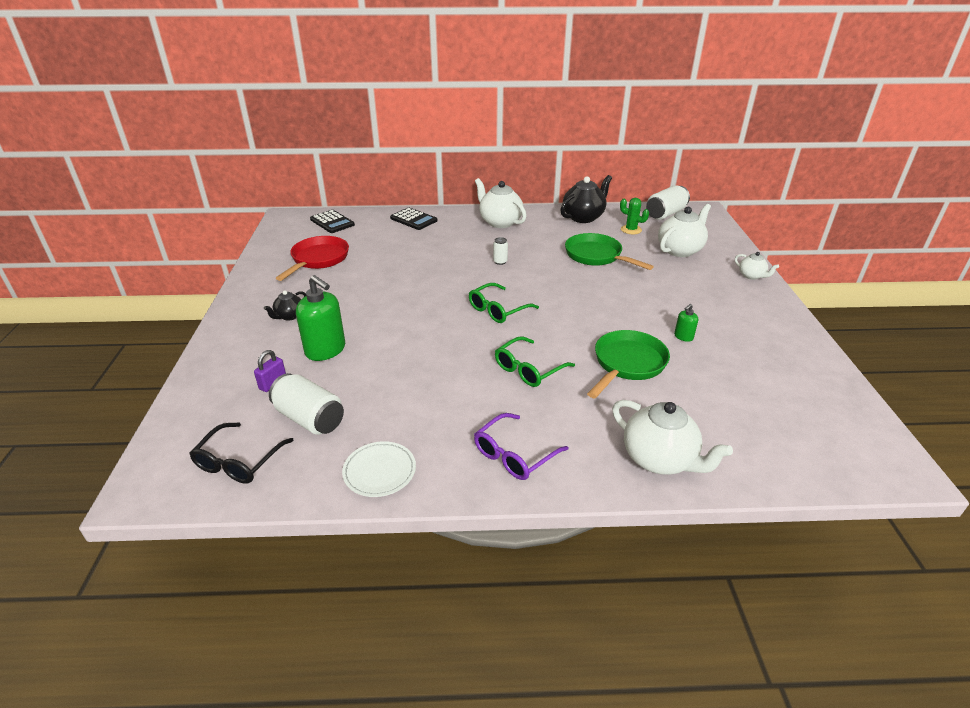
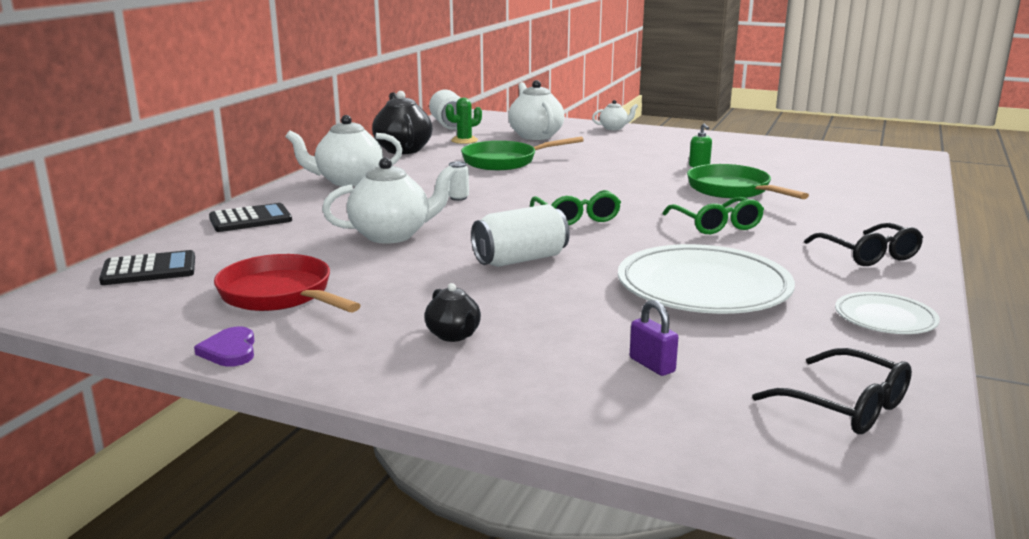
camera: 65 degrees left, 15 degrees down
white can [269,373,344,435] -> white can moved to [471,204,570,267]
green soap dispenser [296,275,345,361] -> none
purple glasses [474,413,569,480] -> black glasses [804,223,923,266]
white teapot [612,400,733,474] -> white teapot moved to [322,157,456,244]
none -> purple heart [194,327,255,367]
none -> white plate [618,244,795,314]

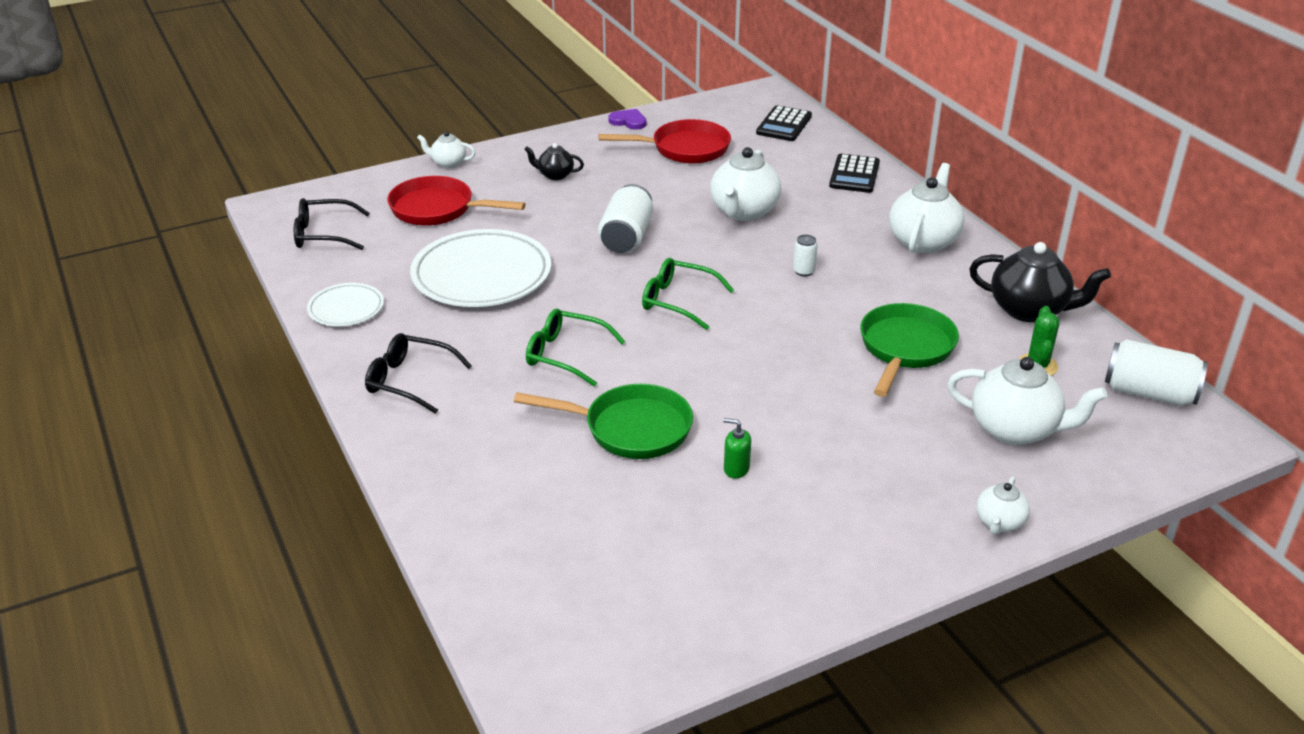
camera: 130 degrees right, 15 degrees up
purple padlock [630,300,678,376] -> red pan [387,176,526,226]
none -> white teapot [417,131,476,168]

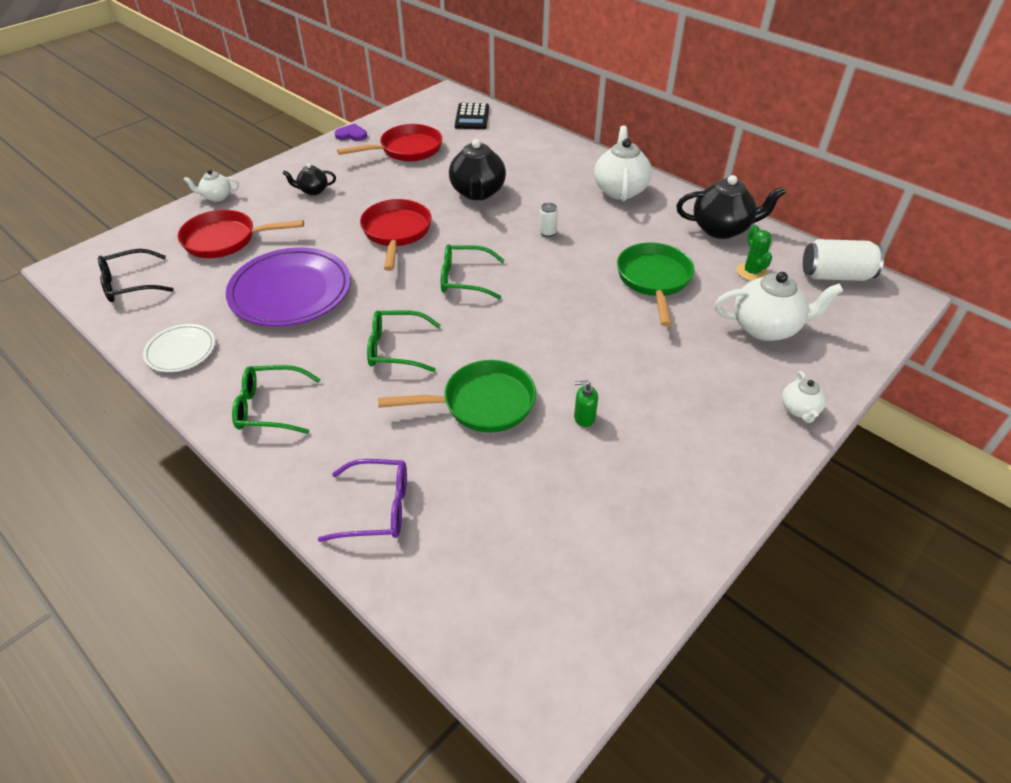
camera: 20 degrees left, 10 degrees up
black glasses [365,333,472,414] -> green glasses [232,365,321,434]
white plate [410,229,551,307] -> purple plate [226,247,351,327]
white can [598,184,653,253] -> red pan [360,199,432,271]
white teapot [710,147,781,221] -> black teapot [449,139,506,200]
black calculator [829,154,880,193] -> none
none -> purple glasses [318,459,407,542]

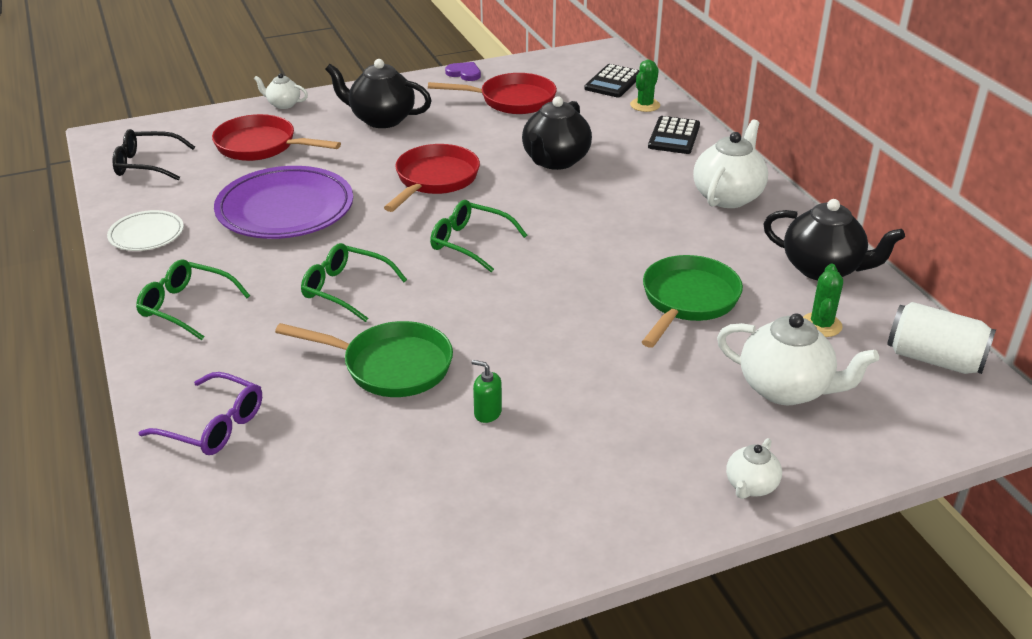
camera: 25 degrees right, 10 degrees down
black teapot [283,164,336,195] -> black teapot [325,59,432,128], size x1.88
white can [539,203,558,237] -> none
none -> green cactus [630,60,660,112]
none -> black calculator [648,116,700,154]

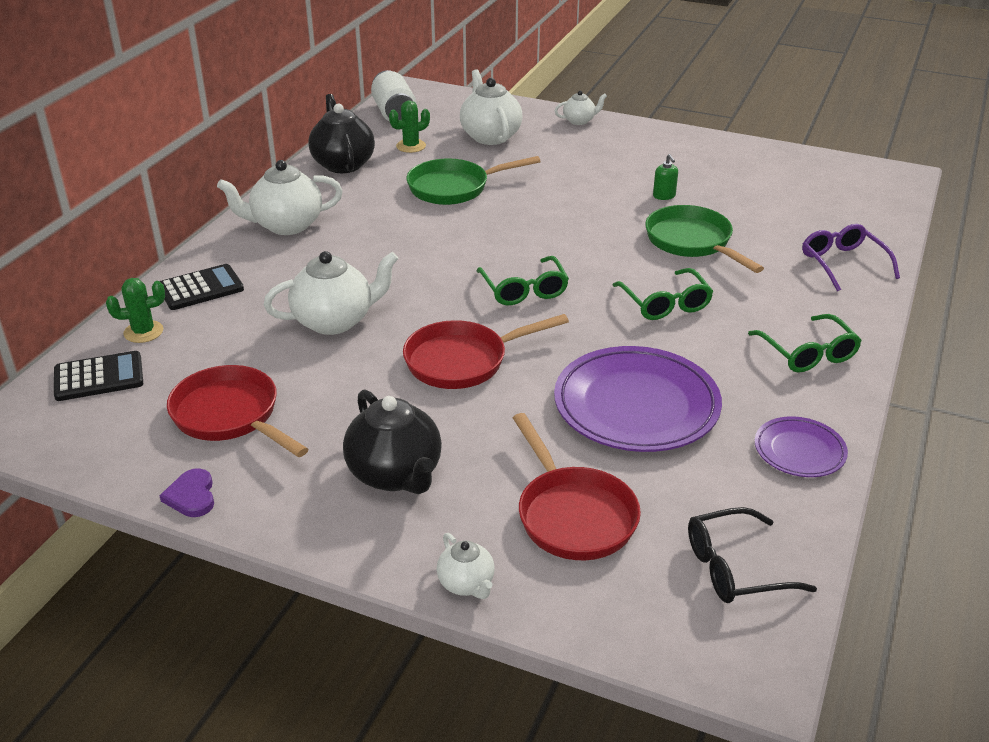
camera: 135 degrees left, 0 degrees up
white plate [107,210,184,251] -> purple plate [755,416,848,477]
black glasses [113,129,195,180] -> black glasses turned 120 degrees clockwise [688,507,817,603]
black teapot [522,96,592,170] -> white teapot [264,251,399,335]

